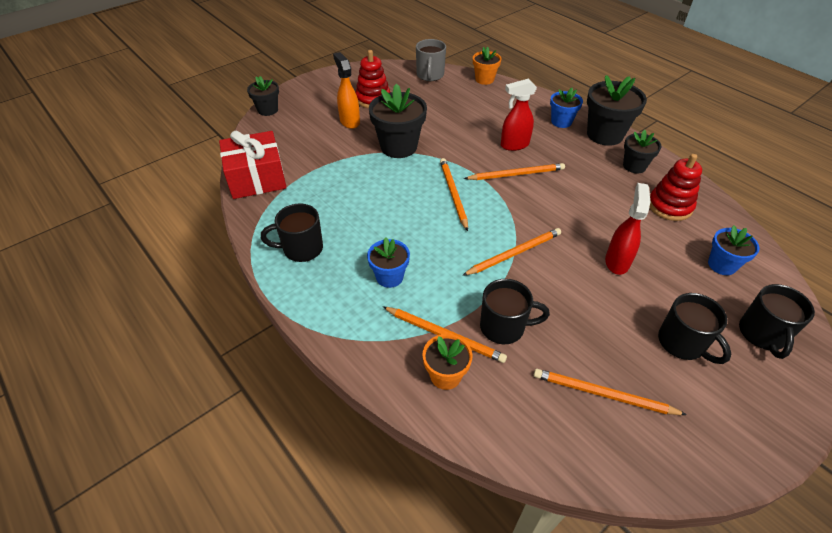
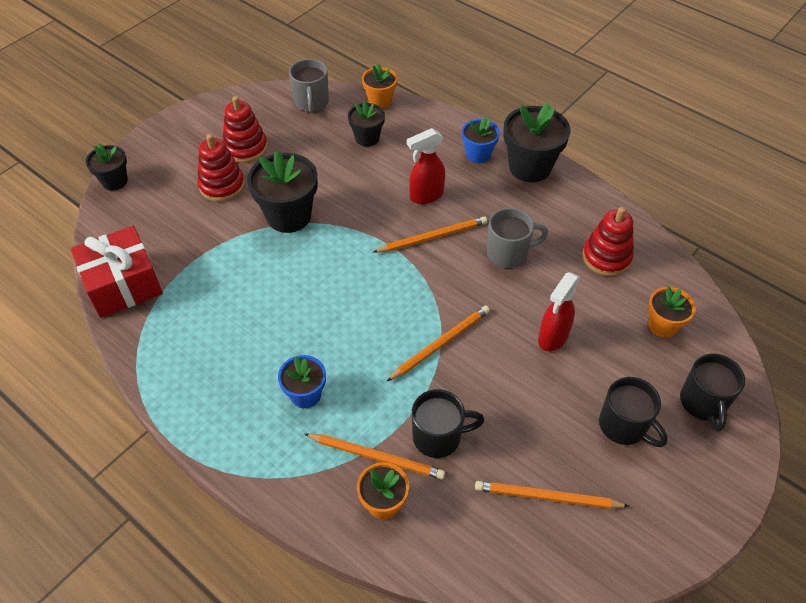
camera: 10 degrees left, 5 degrees up
black mug [261,204,323,262] -> none
orange spray bottle [333,52,360,129] -> red stacking toy [197,134,245,202]
orange pencil [440,158,468,231] -> none
red spray bottle [605,183,650,275] -> red spray bottle turned 150 degrees counterclockwise [538,272,580,352]
black flower pot [623,129,661,173] -> black flower pot moved to [348,100,385,147]
blue flower pot [708,226,760,275] -> orange flower pot [648,286,696,338]
none -> grey mug [487,208,548,268]

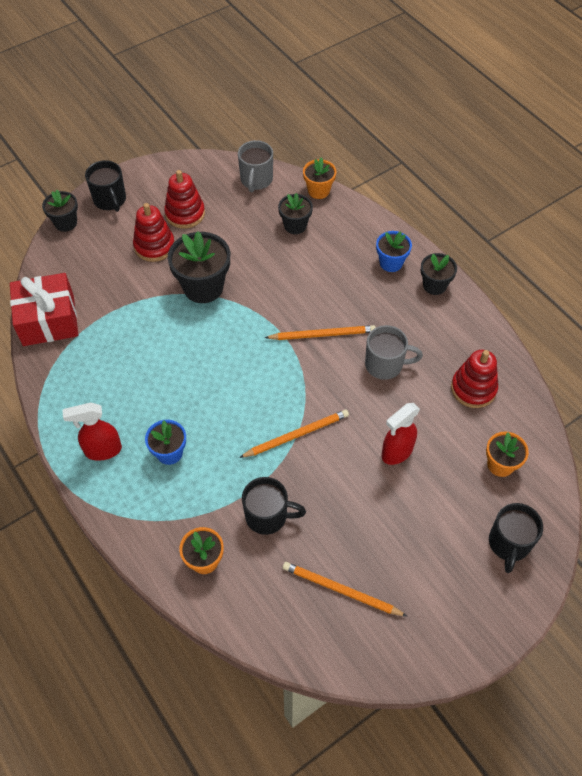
camera: 15 degrees right, 5 degrees up
orange pencil [304,433,445,479] -> none
red spray bottle [407,128,445,204] -> red spray bottle moved to [62,402,122,461]
black flower pot [503,103,571,183] -> black flower pot [421,253,457,295], size x0.59
black mug [599,377,667,447] -> black mug moved to [85,160,126,212]

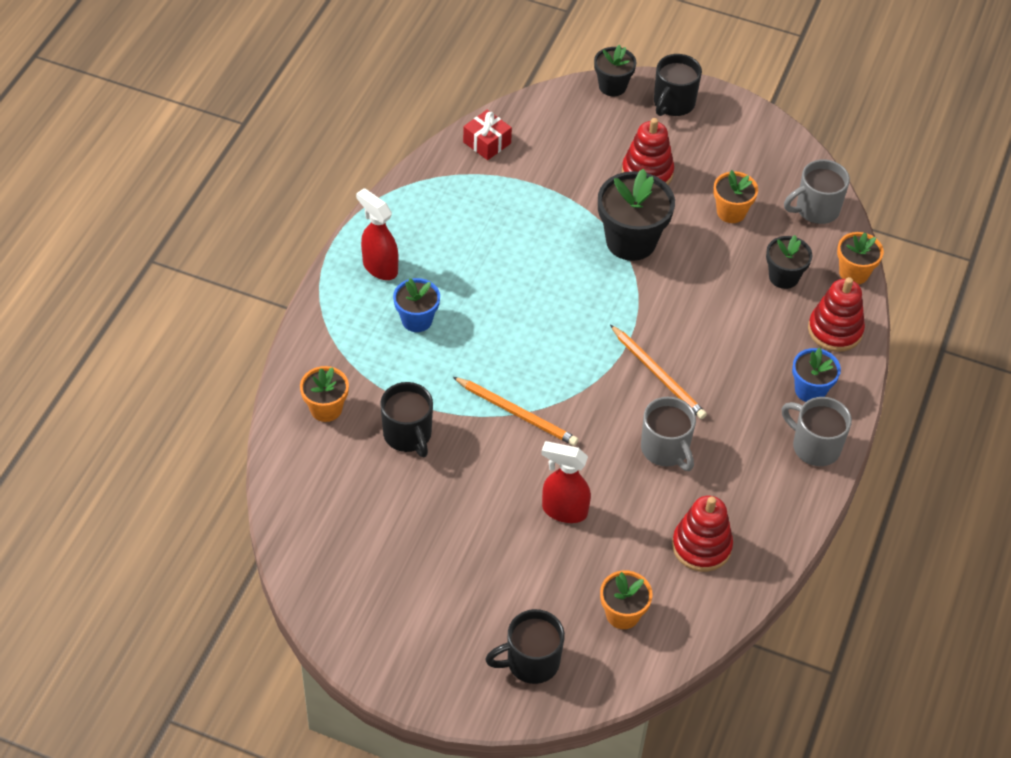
camera: 55 degrees right, 5 degrees down
red gift [10,273,78,346] -> red gift [463,110,512,160], size x0.54
red stacking toy [164,170,205,229] -> red stacking toy moved to [808,277,865,352]
orange pencil [283,562,408,617] -> none
black flower pot [421,253,457,295] -> grey mug [782,397,852,466]
none -> orange flower pot [713,170,758,223]

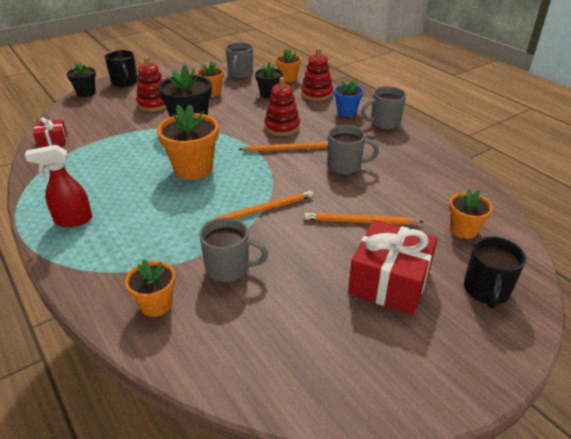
camera: 55 degrees left, 15 degrees down
black mug [380,382,433,457] -> grey mug [199,217,268,282]
blue flower pot [393,278,440,332] -> none
red spray bottle [541,441,591,523] -> orange pencil [304,213,424,225]
red stacking toy [672,496,733,572] -> red stacking toy moved to [264,77,300,136]
none -> orange flower pot [157,104,219,180]
none -> red gift [348,220,438,315]

